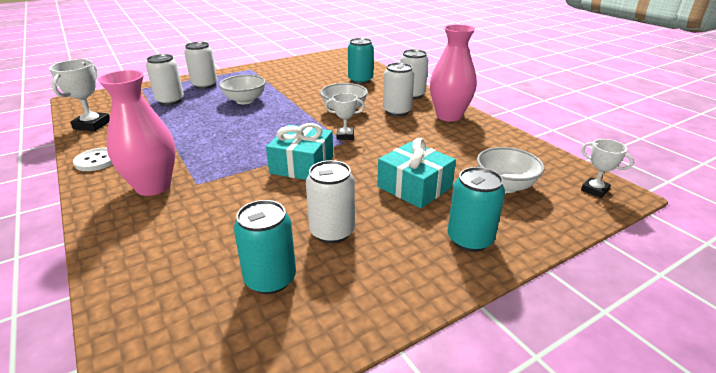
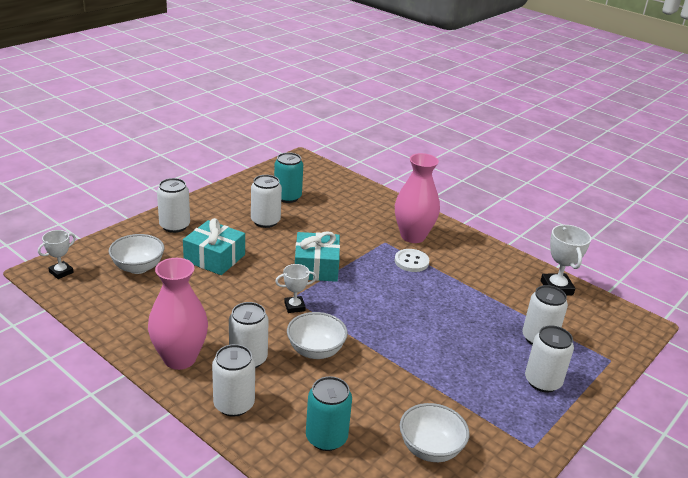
camera: 160 degrees right, 0 degrees up
white button [73,148,113,171] -> white button moved to [395,249,429,272]
white bowl [219,75,266,104] -> white bowl moved to [400,403,470,462]
turquoise can [447,167,505,252] -> white can [157,178,190,233]
white trophy [581,139,634,198] -> white trophy turned 75 degrees counterclockwise [38,230,76,279]

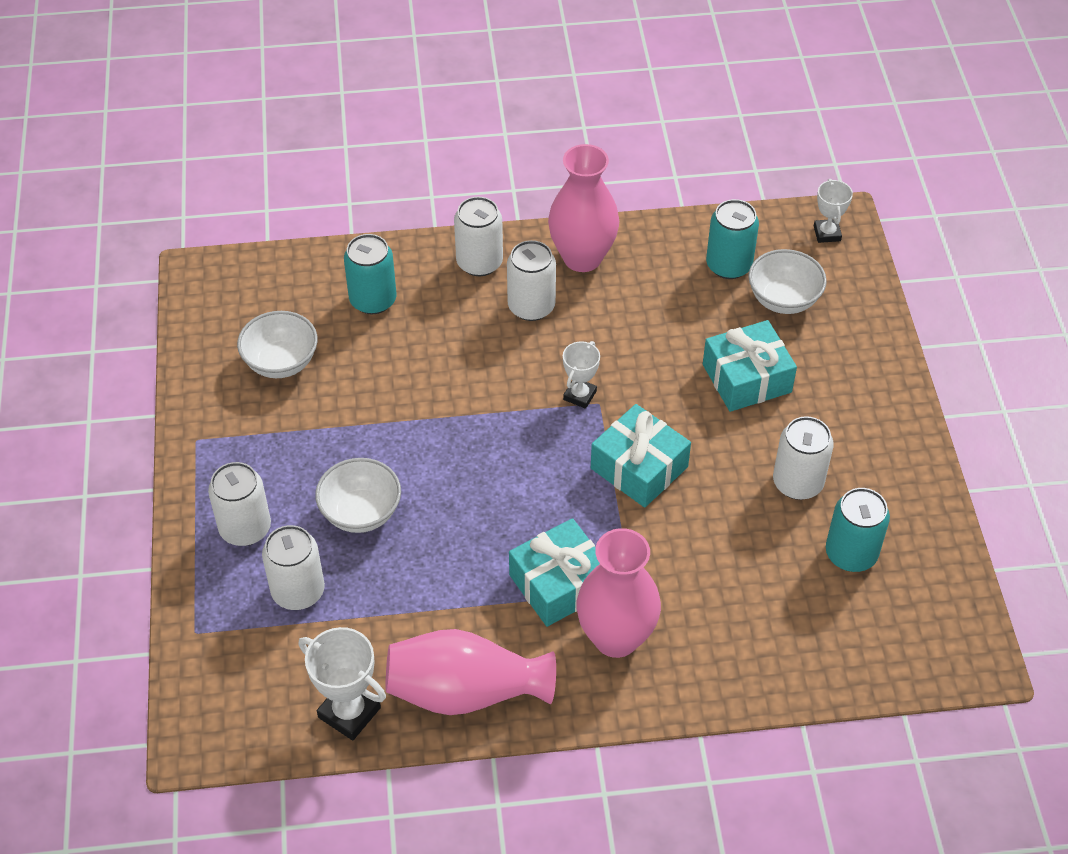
camera: 135 degrees right, 20 degrees up
white can [157,178,190,233] -> none
white bowl [287,312,348,359] -> white bowl moved to [315,458,401,533]
white button [395,249,429,272] -> turquoise gift [509,518,600,627]
none -> pink vase [386,629,556,715]
none -> turquoise can [706,199,759,279]

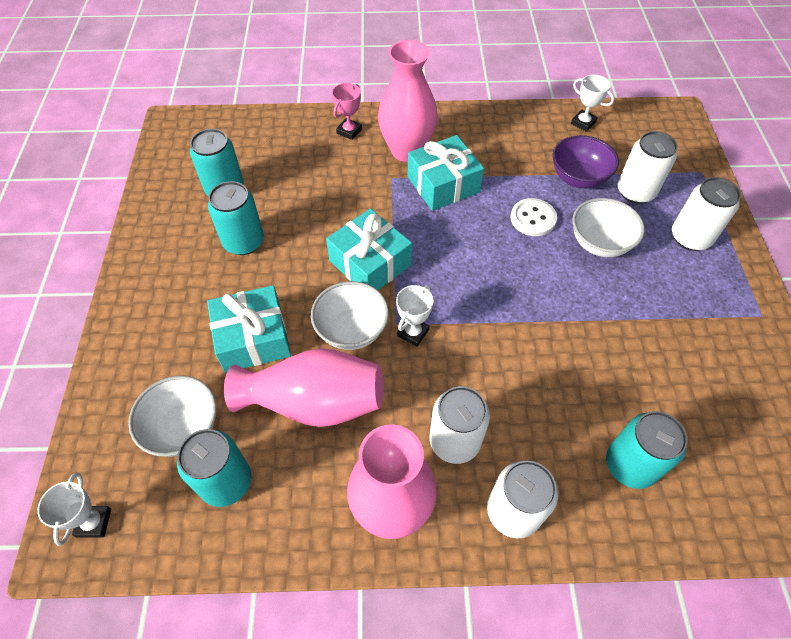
camera: 175 degrees left, 5 degrees up
white bowl [237,311,318,378] -> white bowl moved to [311,281,389,350]
white trophy [298,627,386,740] -> white trophy [571,75,614,132], size x0.64
pink vase [386,629,556,715] -> pink vase moved to [224,348,384,427]
white can [773,416,834,500] -> turquoise can [208,181,264,255]
none -> pink trophy [332,83,362,140]
none -> white button [510,198,557,236]
none -> purple bowl [553,135,619,188]

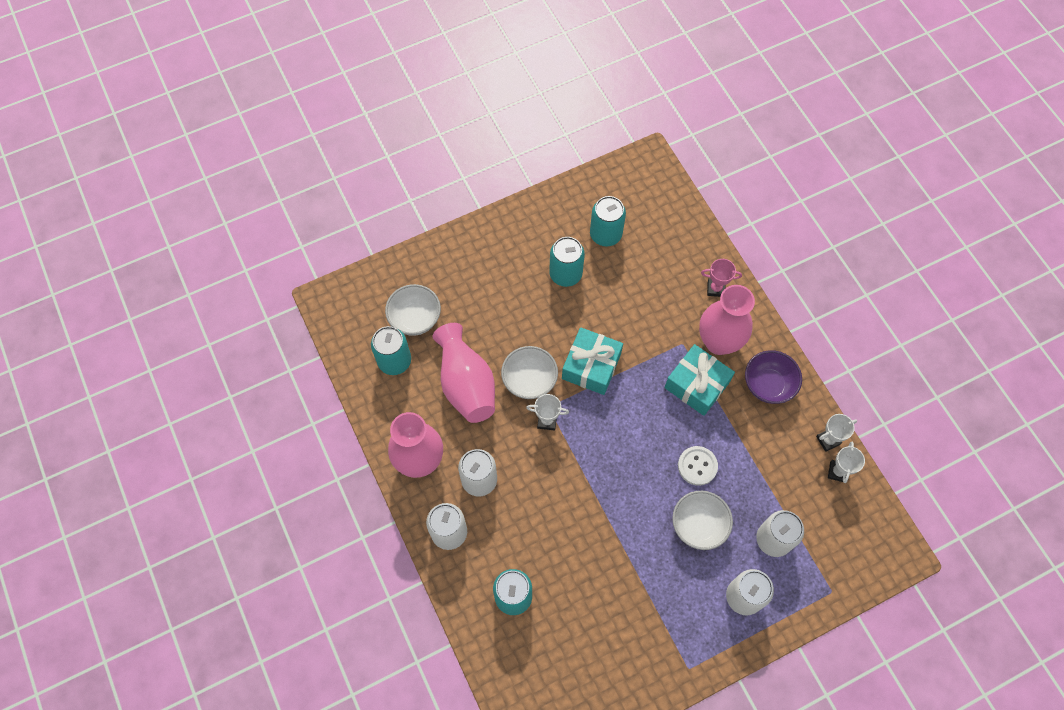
camera: 65 degrees right, 10 degrees up
white trophy [37,473,111,546] -> white trophy moved to [816,414,857,452]
turquoise gift [207,285,291,373] -> none
purple bowl [553,135,619,188] -> purple bowl moved to [745,350,802,404]

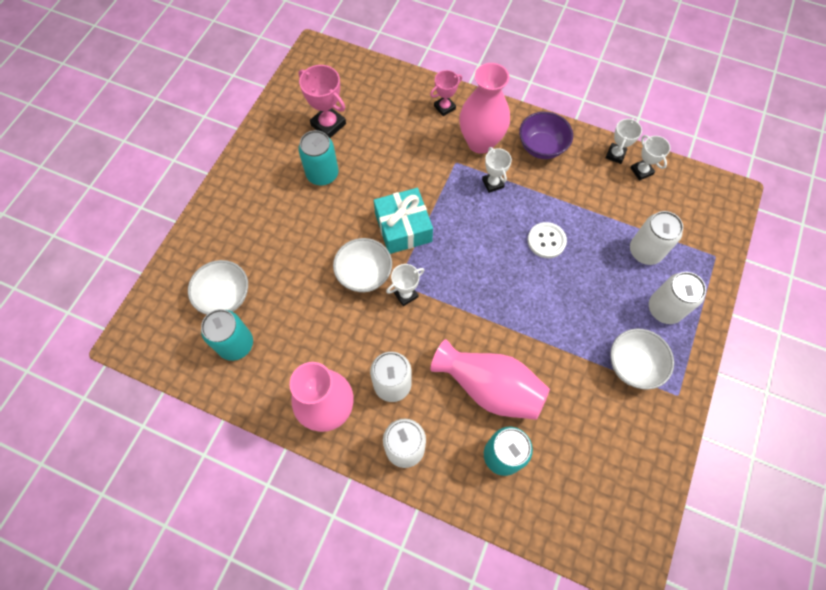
camera: 40 degrees left, 0 degrees up
pink vase [432,323,495,423] -> pink vase moved to [431,339,550,420]
turquoise can [590,196,626,247] -> pink trophy [299,65,346,138]
turquoise gift [664,344,735,416] -> white trophy [482,147,512,193]
white bowl [672,491,733,550] -> white bowl moved to [610,329,674,390]

